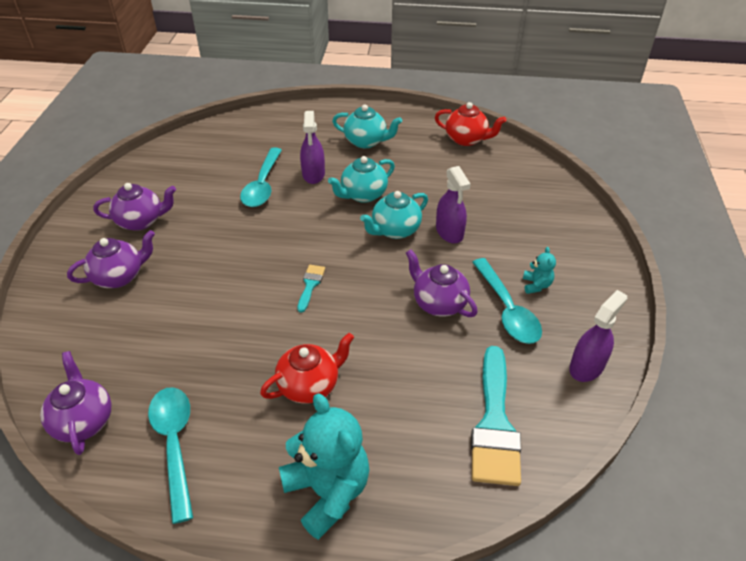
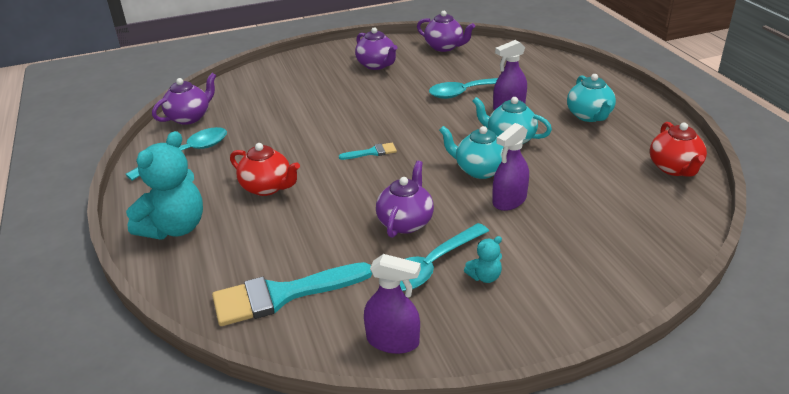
camera: 65 degrees right, 10 degrees down
purple teapot [67,230,155,288] -> purple teapot moved to [417,11,475,52]

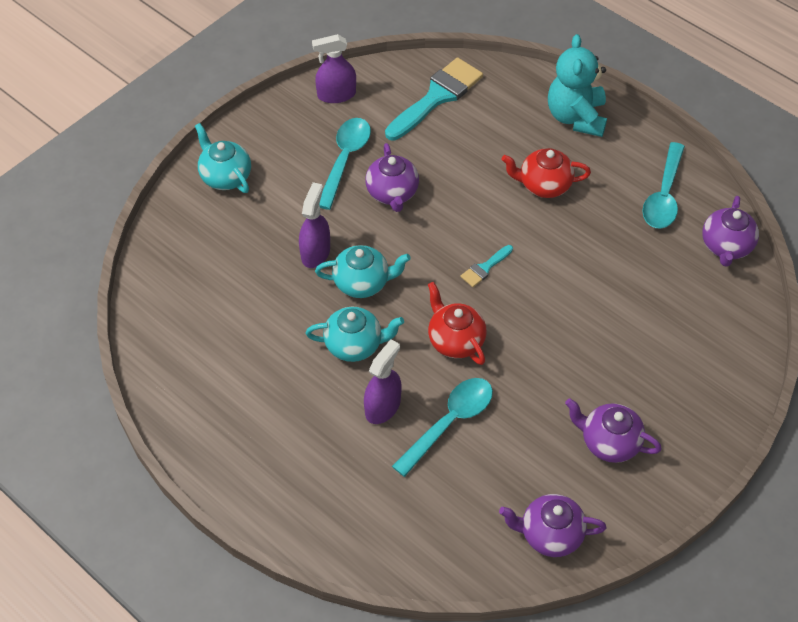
camera: 150 degrees right, 20 degrees up
turquoise teddy bear [464,236,502,283] -> none
turquoise teapot [567,74,616,122] -> turquoise teapot moved to [195,123,251,193]
red teapot [650,122,707,177] -> red teapot moved to [428,282,487,365]

